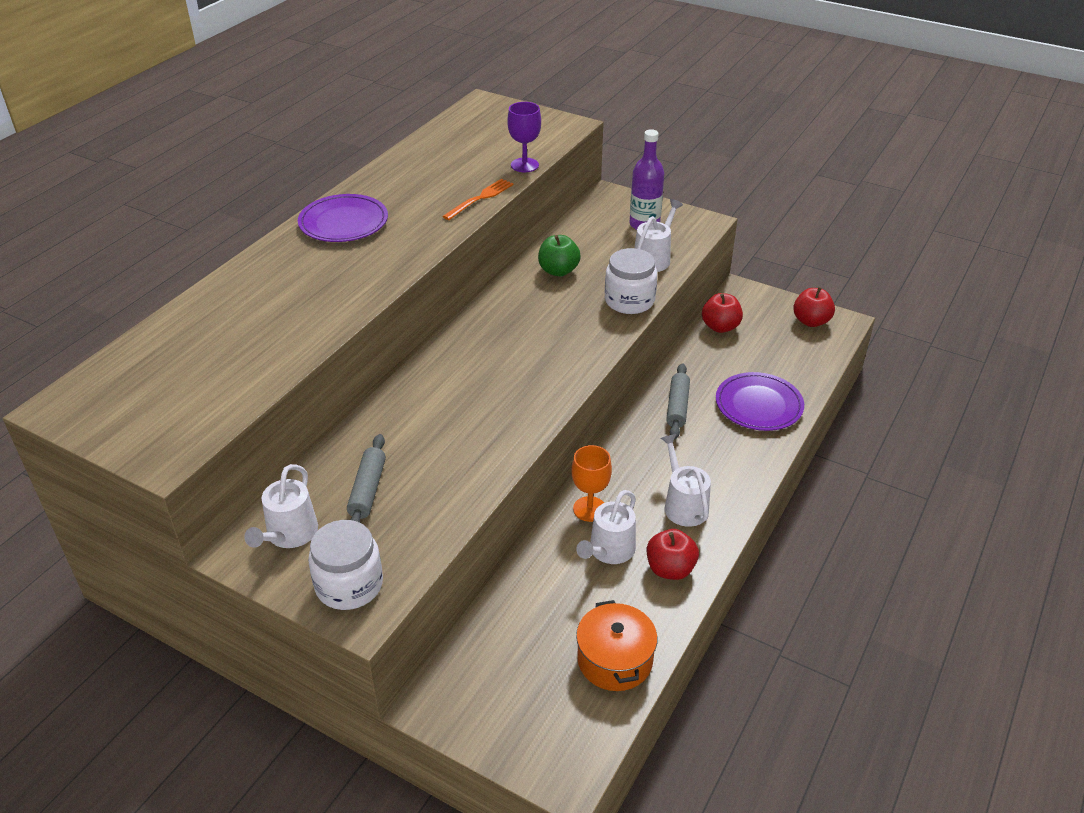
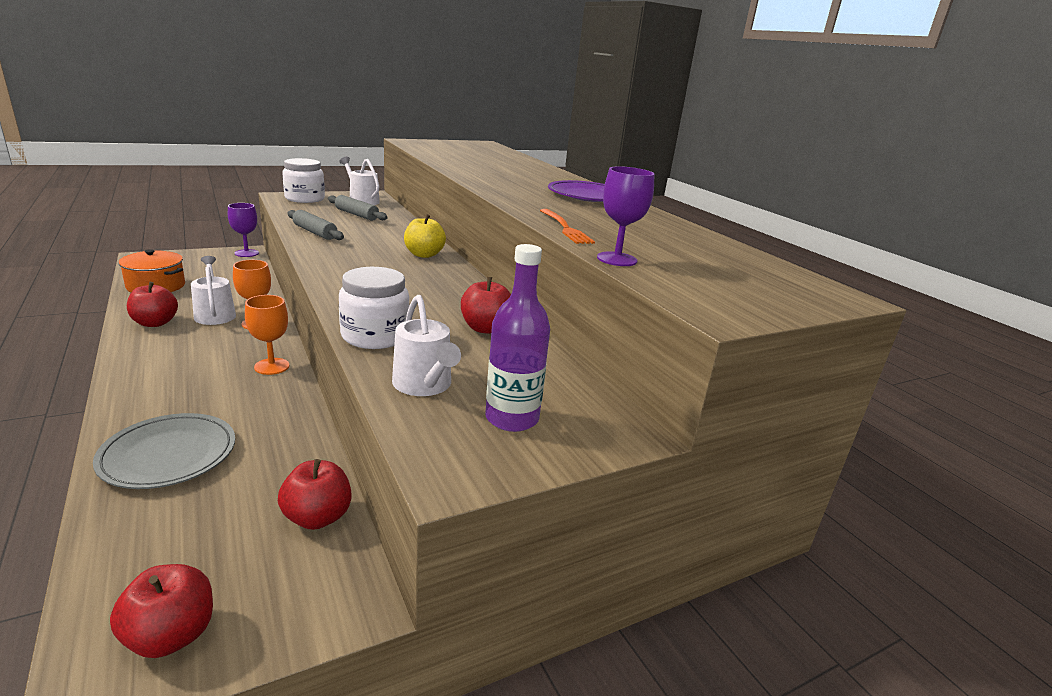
camera: 120 degrees right, 15 degrees down
green apple [538,235,581,276] -> red apple [461,277,511,334]
white watering can [661,434,711,527] -> none
grey rolling pin [666,363,690,439] -> grey rolling pin moved to [288,210,344,240]
purple plate [716,372,804,431] -> grey plate [93,413,235,489]
none -> purple goblet [228,203,259,257]
none -> orange goblet [245,295,289,375]
none -> yellow apple [404,214,446,258]

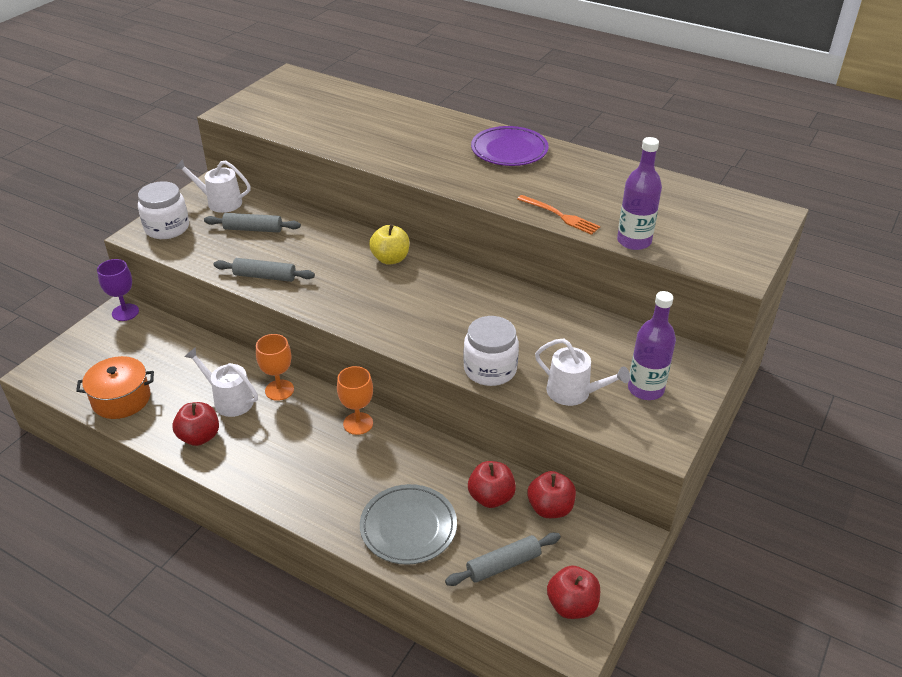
camera: 30 degrees left, 15 degrees up
red apple [461,277,511,334] -> red apple moved to [468,461,516,508]
purple goblet [597,166,655,266] -> purple bottle [617,137,662,250]
none -> grey rolling pin [445,532,561,586]

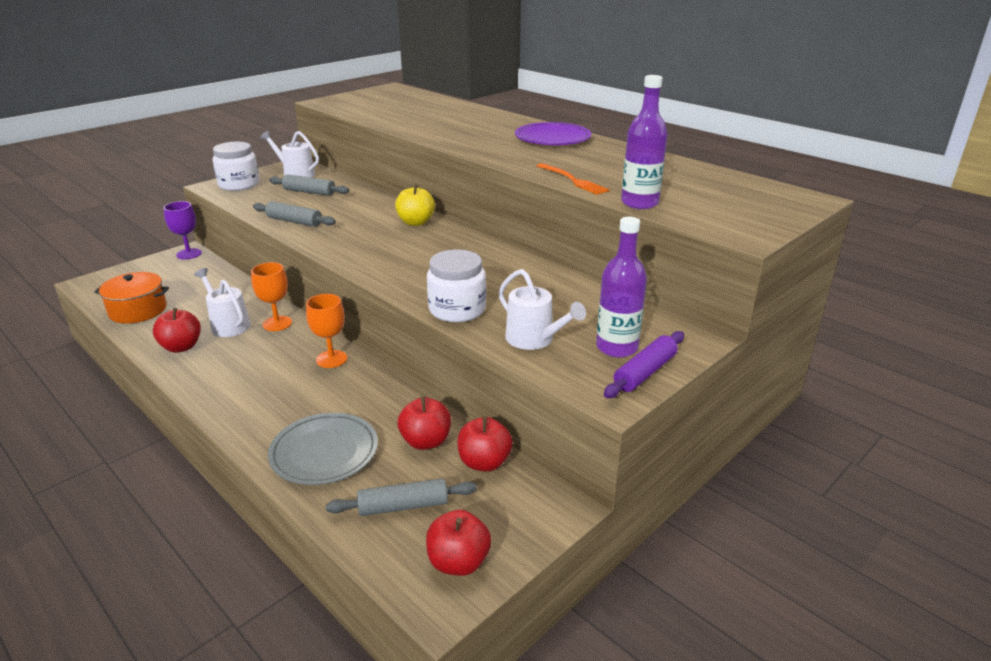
camera: 15 degrees right, 10 degrees down
none -> purple rolling pin [604,331,684,398]

